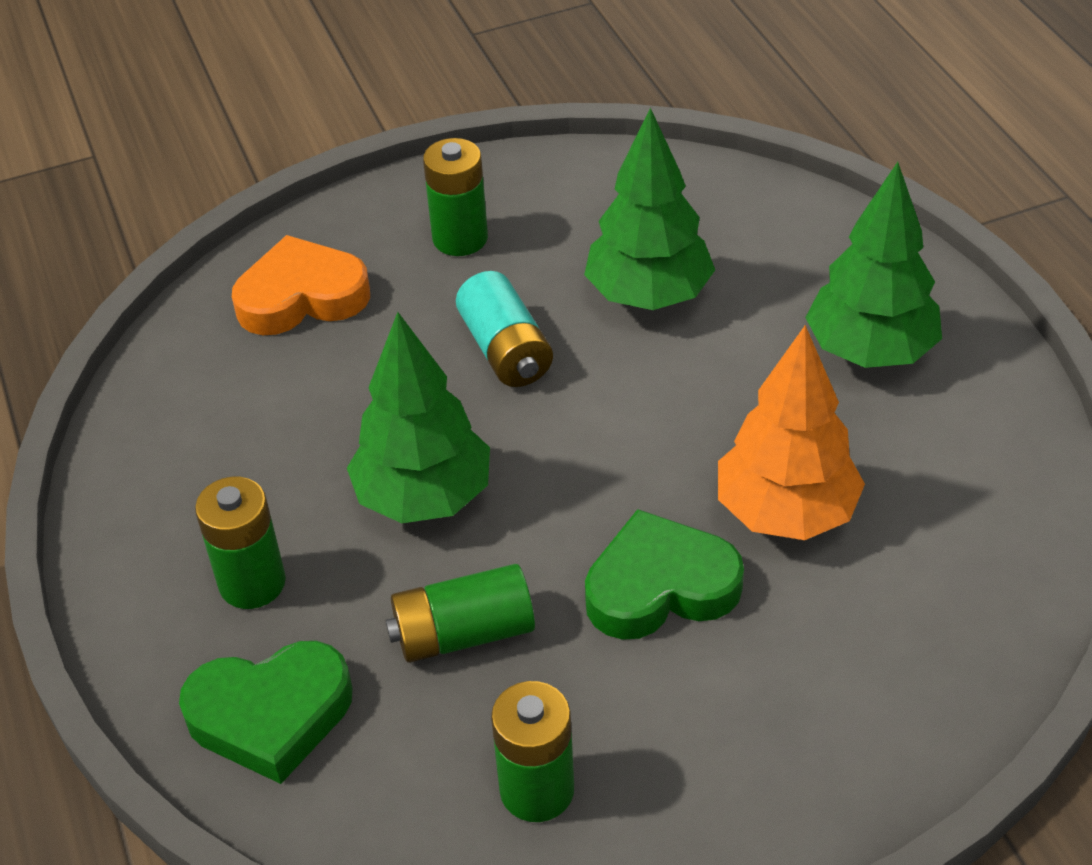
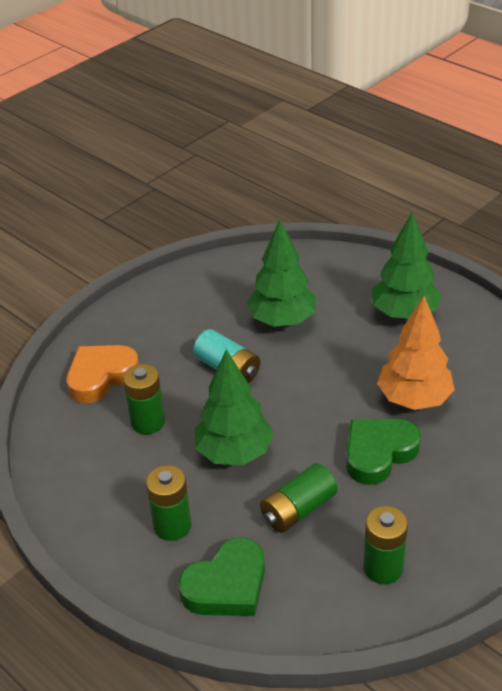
camera: 25 degrees left, 5 degrees down
green battery [423,138,488,256] -> green battery moved to [123,364,165,434]

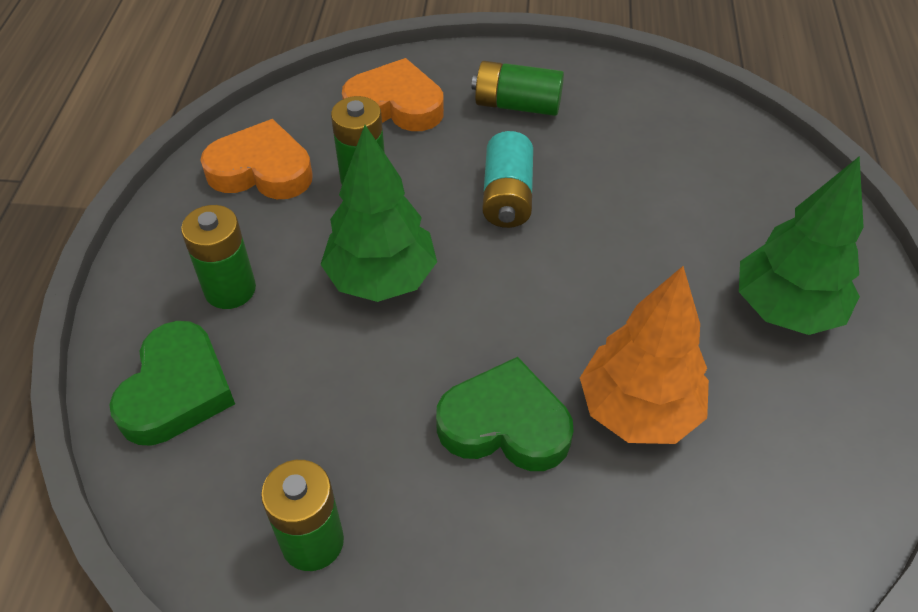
camera: 50 degrees right, 10 degrees up
green heart [178,537,265,616] -> green heart turned 90 degrees counterclockwise [109,321,235,446]
green tree [247,219,316,327] -> none
green battery [260,463,337,533] -> green battery moved to [472,61,564,116]
none -> orange heart [200,119,313,199]

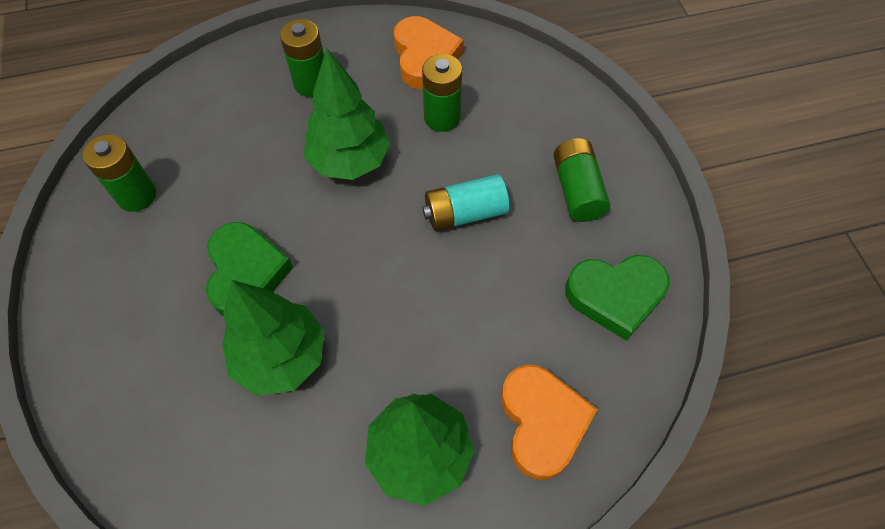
camera: 70 degrees right, 10 degrees up
green heart [109,321,235,446] -> green heart moved to [565,255,670,341]
orange heart [342,58,444,131] -> orange heart moved to [501,365,598,480]
orange tree [580,266,709,444] -> green tree [222,280,324,396]

